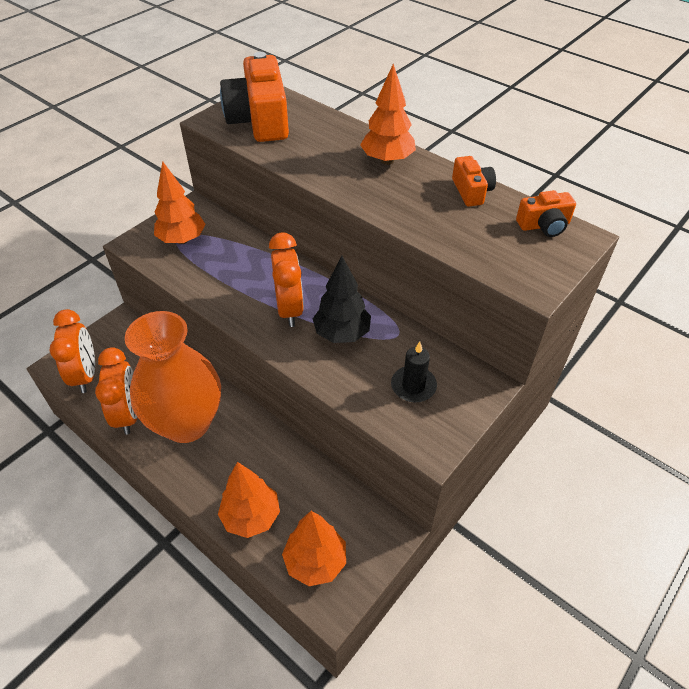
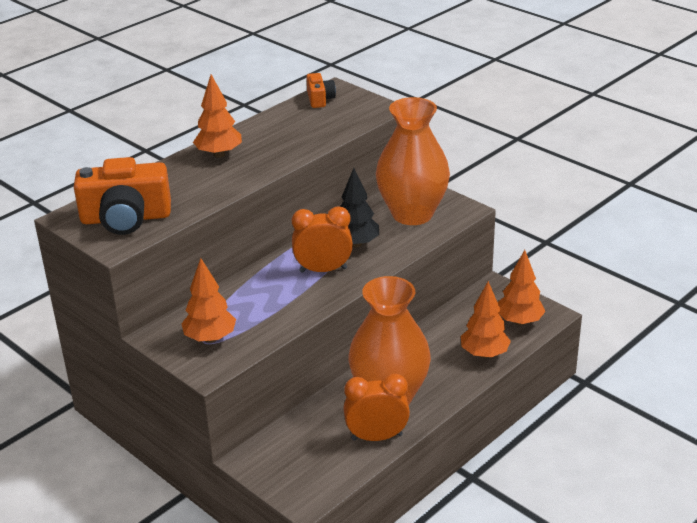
camera: 85 degrees left, 15 degrees down
orange clock [50,309,95,393] -> none
black candle [391,342,437,403] -> orange vase [376,97,450,225]
orange camera [452,156,496,206] -> none

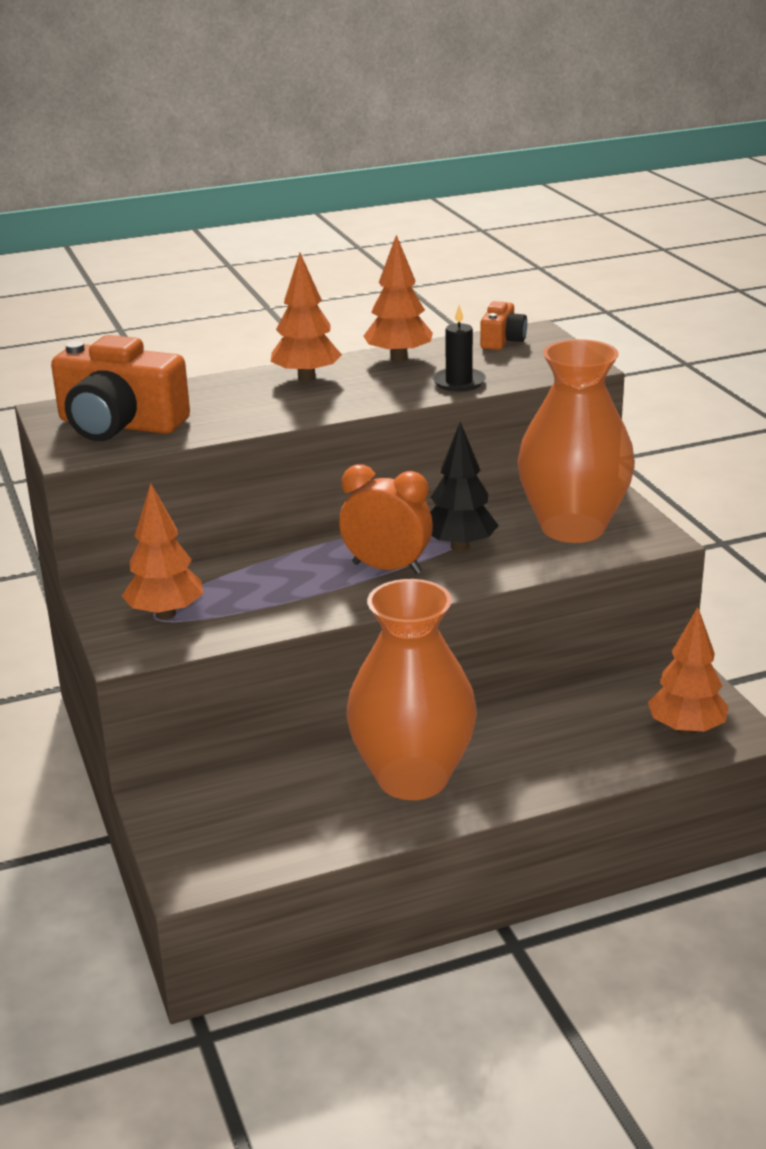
camera: 25 degrees right, 5 degrees down
orange clock [344,373,410,441] -> none
orange tree [461,281,511,358] -> orange tree moved to [363,235,433,362]
none -> black candle [432,305,486,392]

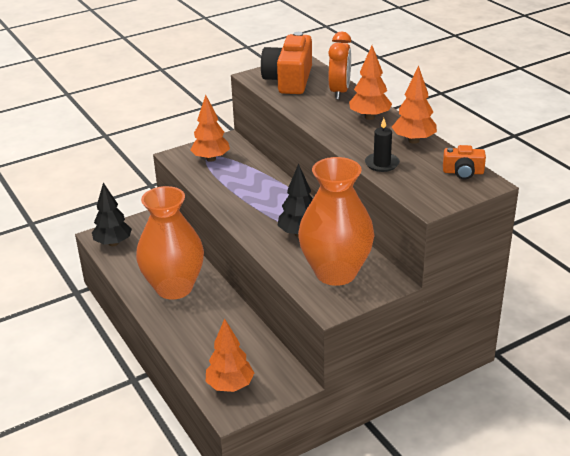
camera: 80 degrees right, 5 degrees up
orange clock [339,464,433,574] -> orange clock moved to [328,32,351,100]
none -> black tree [92,182,132,246]

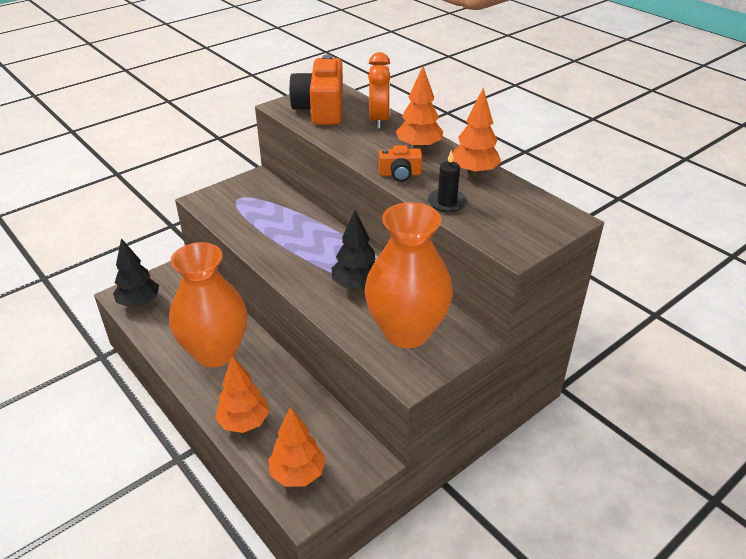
camera: 10 degrees left, 5 degrees up
orange tree [190,95,230,162] -> orange tree moved to [215,356,270,433]
orange camera [443,145,486,180] -> orange camera moved to [379,145,422,182]

